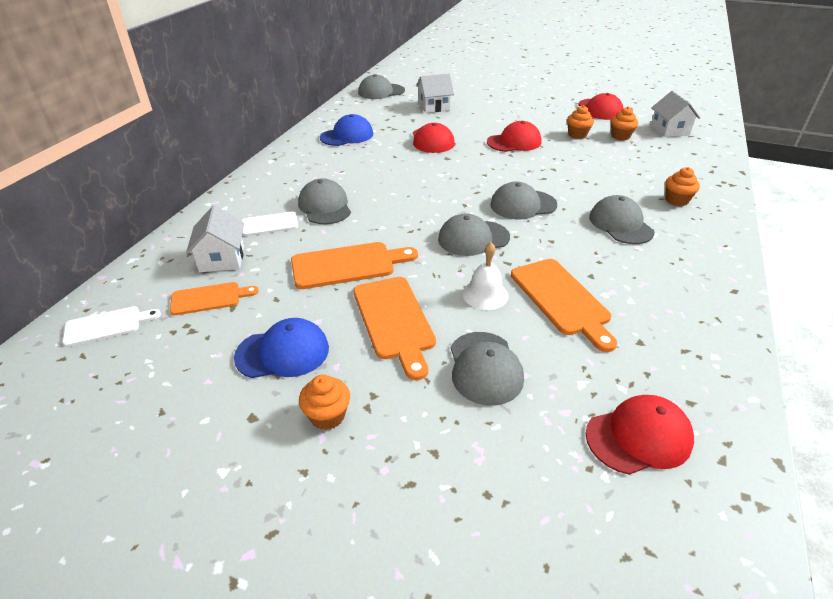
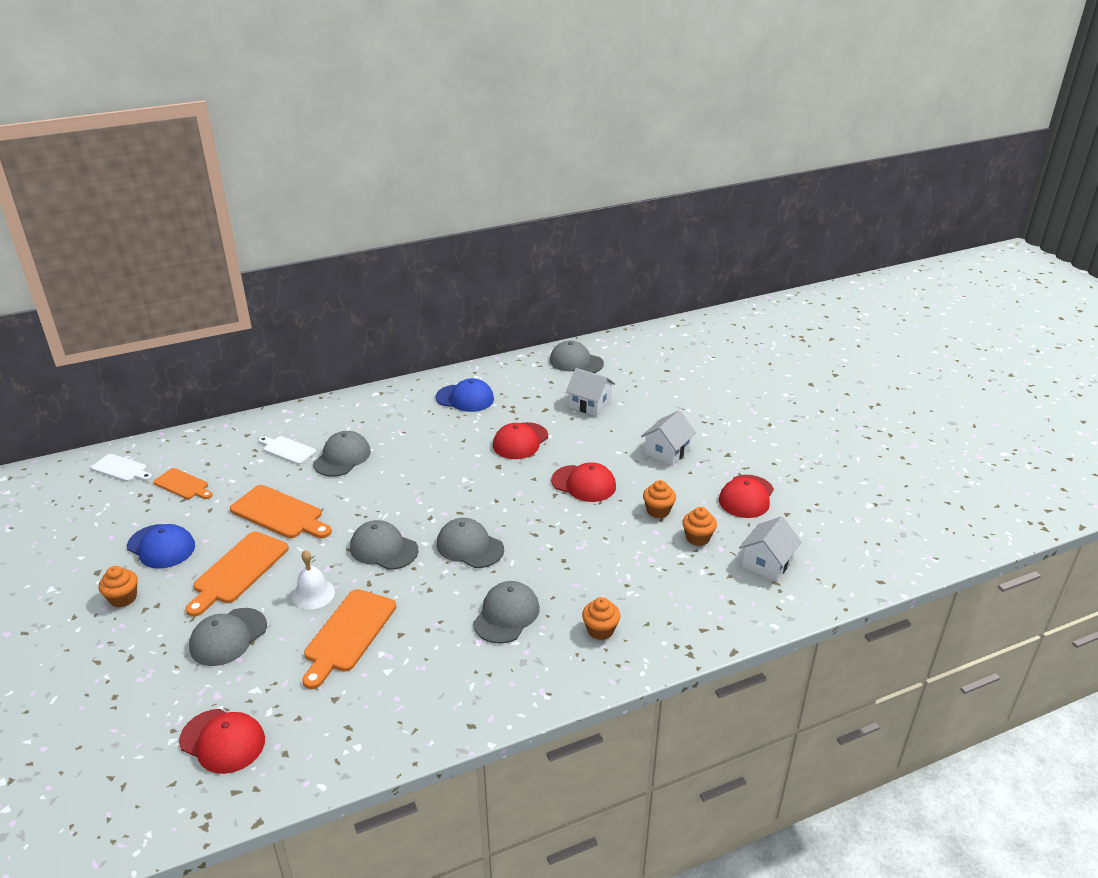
camera: 45 degrees right, 5 degrees down
white house [186,206,244,272] -> white house moved to [641,410,696,466]

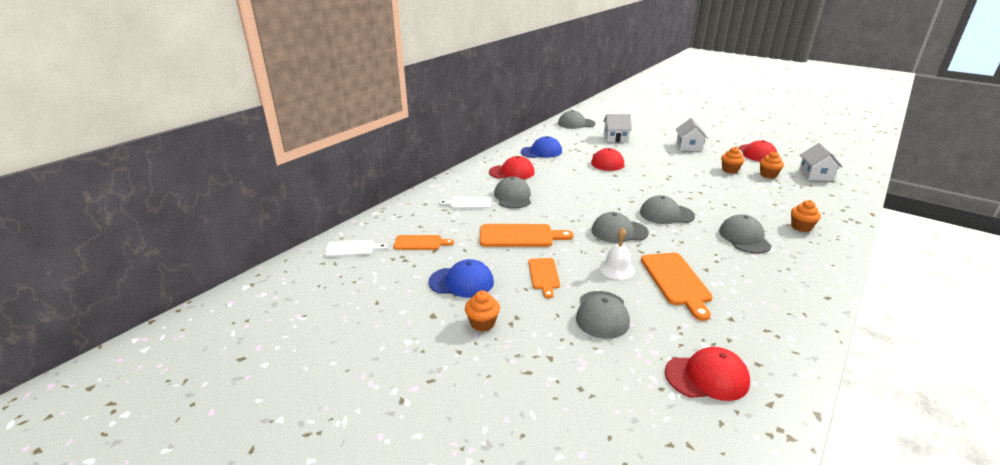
camera: 30 degrees left, 5 degrees down
orange cutting board [186,532,289,617] -> orange cutting board [528,258,560,298], size x0.62
red cap [551,462,616,502] -> red cap moved to [489,156,535,179]

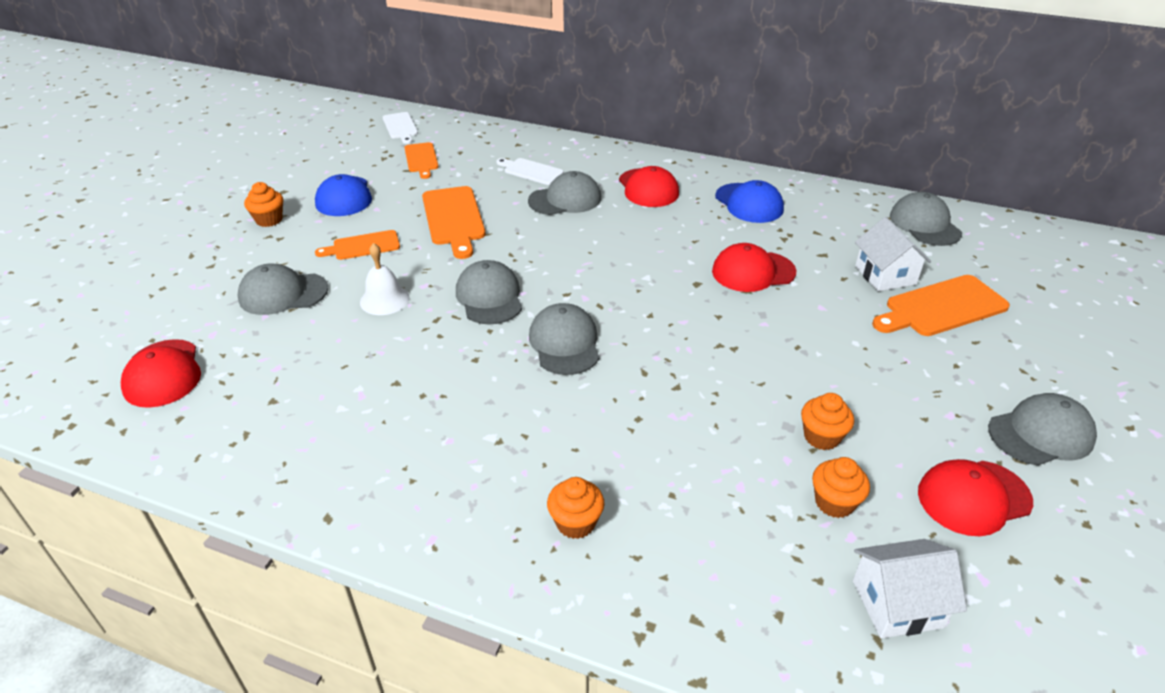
camera: 75 degrees right, 10 degrees up
white cutting board [439,197,491,209] -> white cutting board turned 45 degrees counterclockwise [496,158,564,185]
orange cutting board [641,253,713,321] -> orange cutting board moved to [872,275,1010,336]
white house [676,118,708,151] -> none
grey cap [719,214,772,254] -> grey cap moved to [988,393,1097,466]

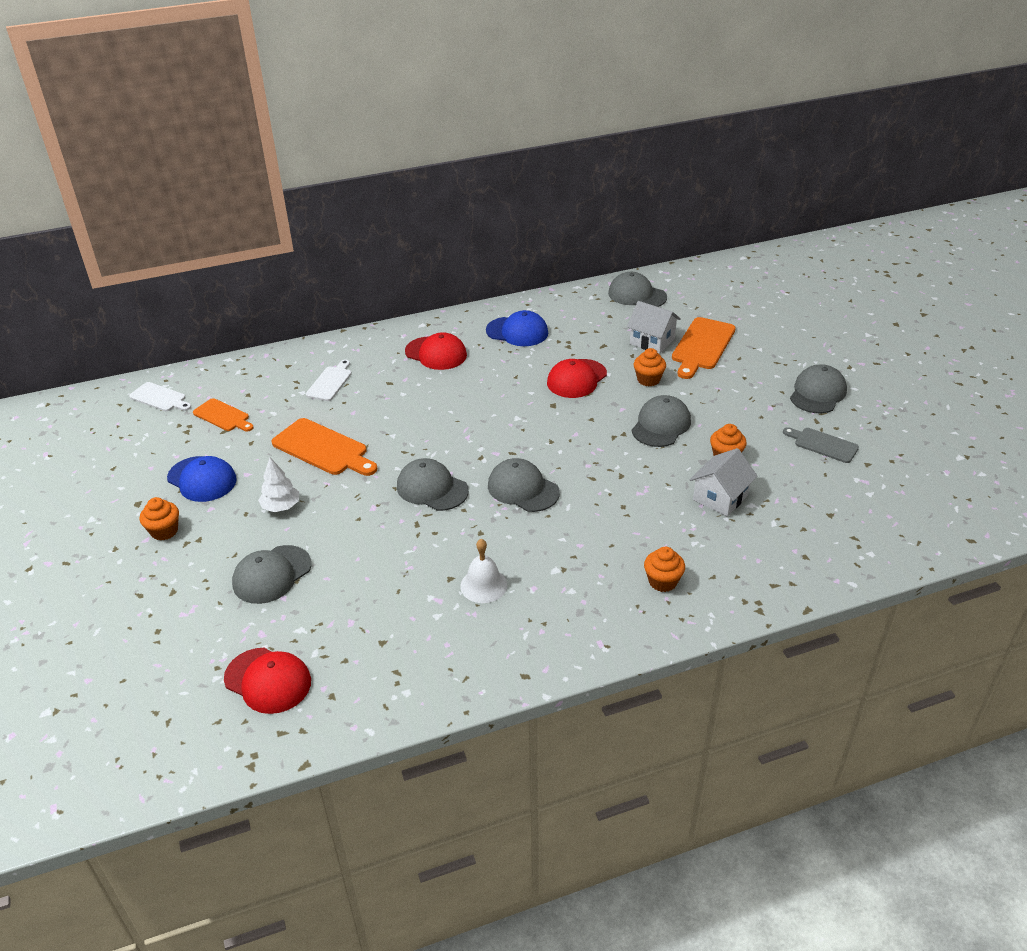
camera: 40 degrees left, 0 degrees up
orange cutting board [315,230,400,260] -> white tree [258,457,299,512]
white bell [360,243,410,315] -> white bell moved to [460,539,507,603]
white cutting board [496,158,564,185] -> white cutting board turned 120 degrees clockwise [306,359,352,401]
grey cap [528,171,601,215] -> grey cap moved to [632,395,691,447]
orange cupcake [812,457,870,518] -> orange cupcake moved to [634,348,666,387]
white house [853,539,967,639] -> white house moved to [690,448,757,517]
red cap [918,459,1033,536] -> grey cutting board [783,427,859,463]

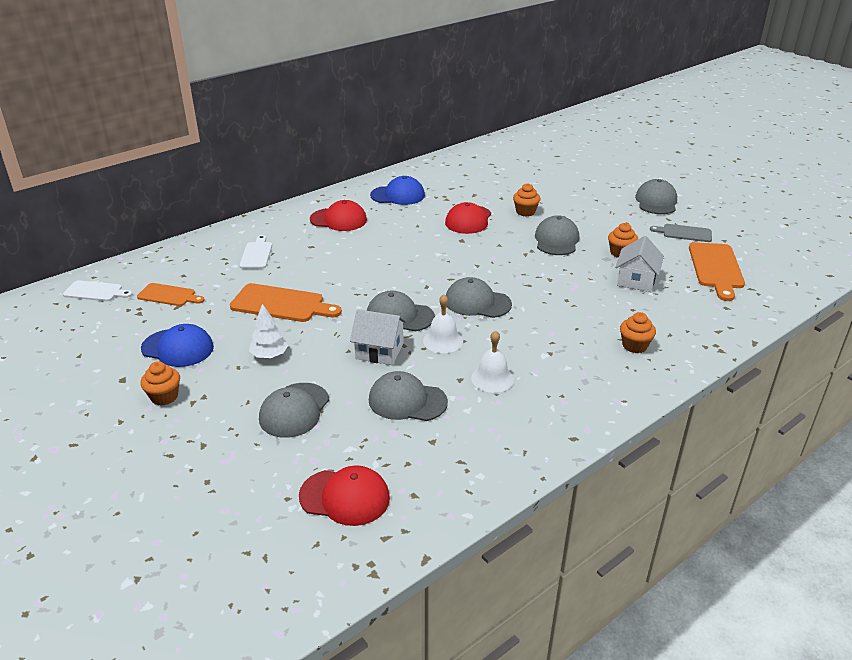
camera: 20 degrees left, 5 degrees down
grey cap [608,272,667,307] -> grey cap moved to [369,371,448,421]
white house [627,301,681,354] -> white house moved to [350,309,407,365]
orange cutting board [672,317,736,379] -> orange cutting board moved to [689,242,745,301]
none -> white bell [423,294,463,353]

